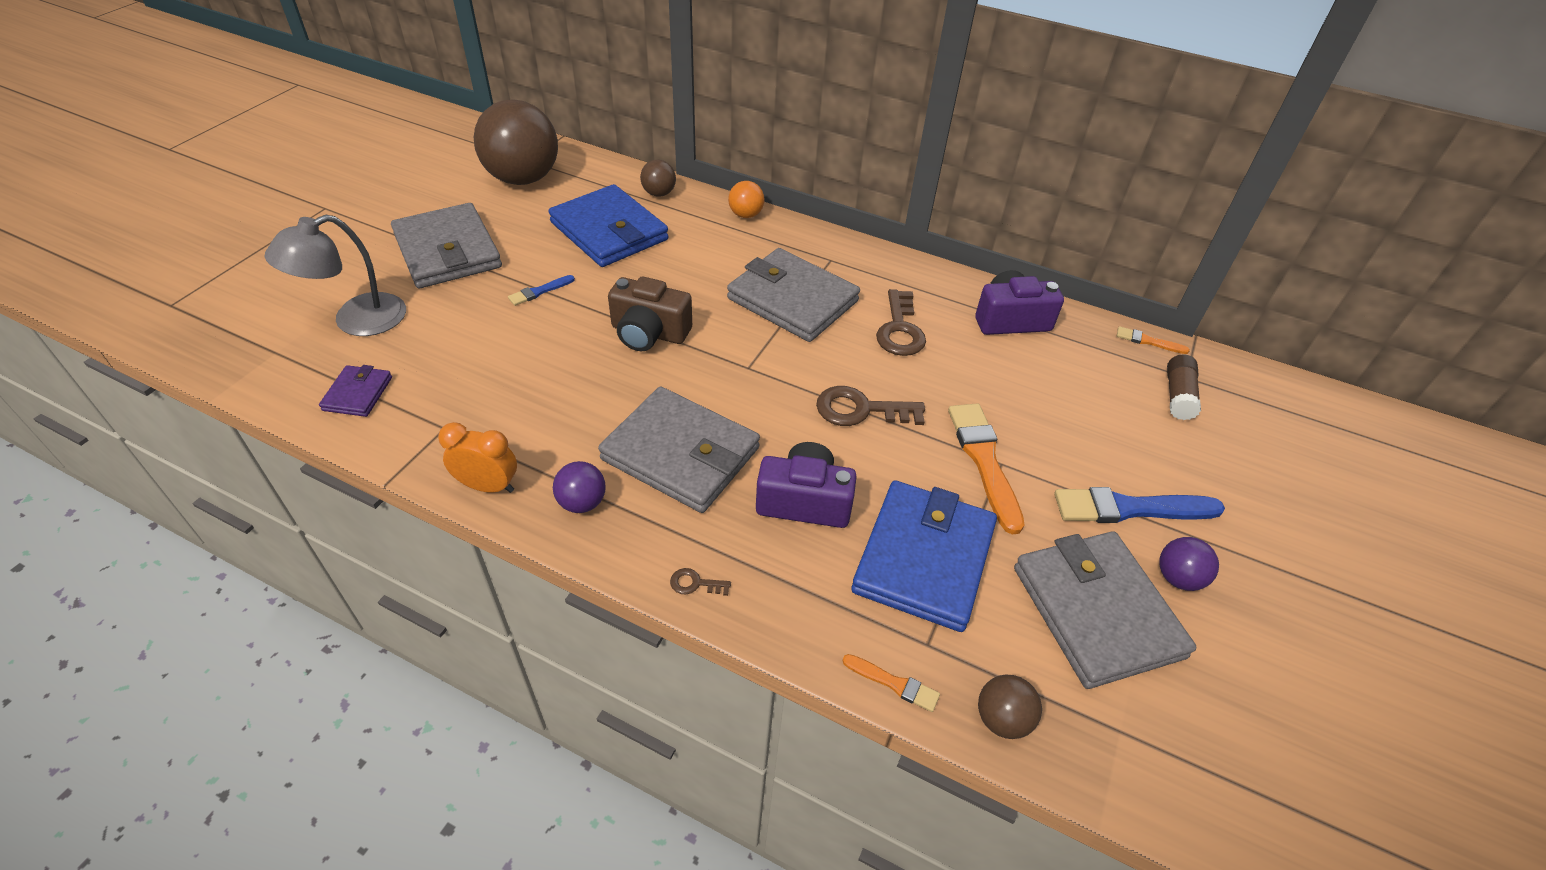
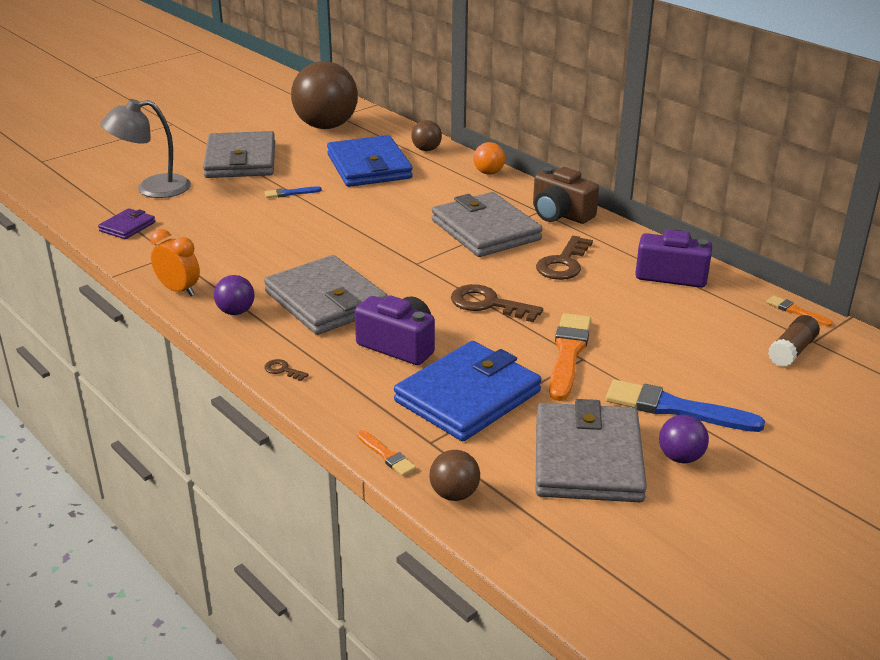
camera: 25 degrees right, 15 degrees down
brown camera [608,277,692,351] -> brown camera moved to [533,167,599,224]

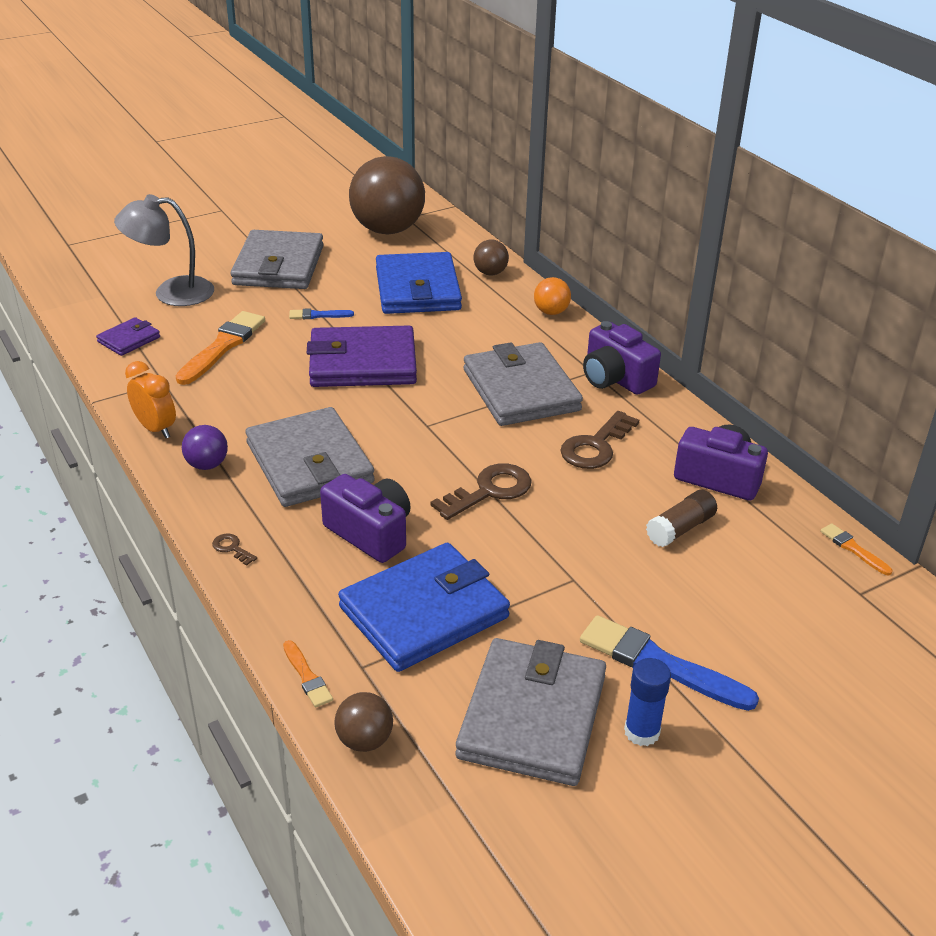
camera: 10 degrees right, 5 degrees up
brown key [451,284,543,322] -> brown key turned 105 degrees clockwise [431,463,532,520]
brown camera [533,167,599,224] -> purple camera [583,321,661,395]
orange brush [549,313,591,401] -> orange brush moved to [176,311,265,385]
purple ball [659,415,709,463] -> blue glue stick [624,658,671,746]
brown glue stick [768,315,820,367] -> brown glue stick moved to [646,490,717,547]
none -> purple wallet [307,325,417,387]

